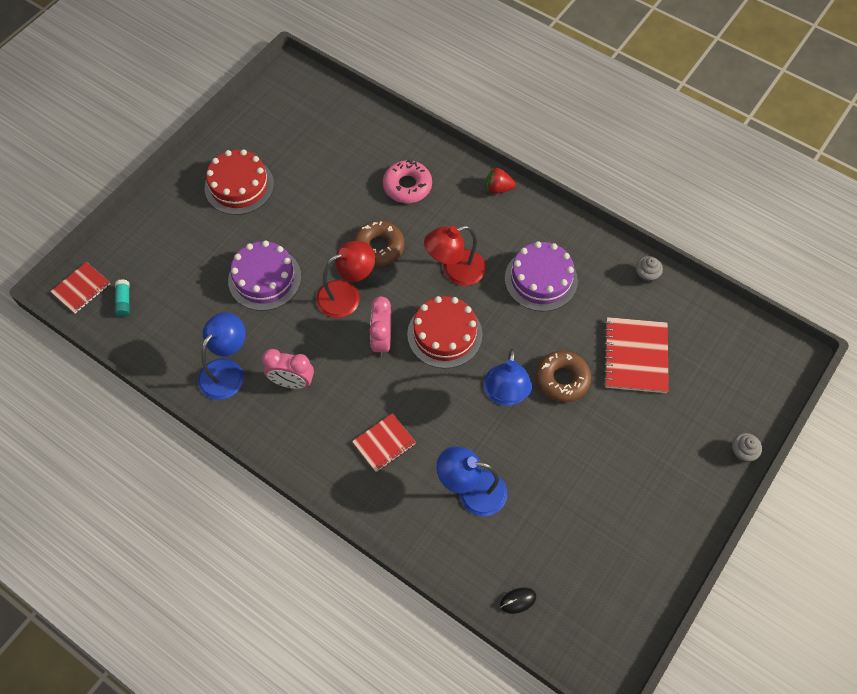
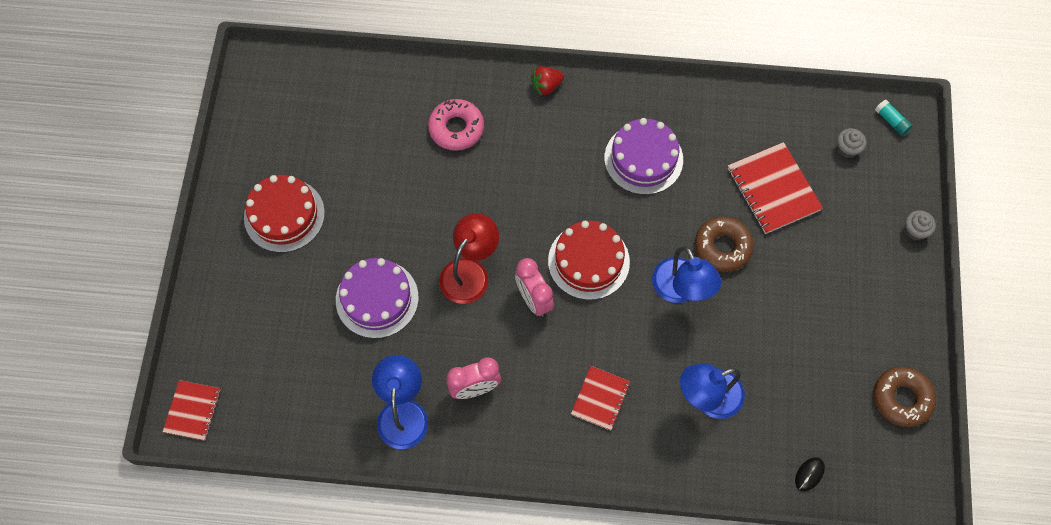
camera: 30 degrees left, 5 degrees up
turquoise glue stick [115,279,130,317] -> turquoise glue stick moved to [875,100,912,136]
brown donut [353,221,404,266] -> brown donut moved to [873,367,936,427]
red lamp [424,225,486,286] -> none
grey cupcake [636,256,663,284] -> grey cupcake moved to [837,128,867,158]

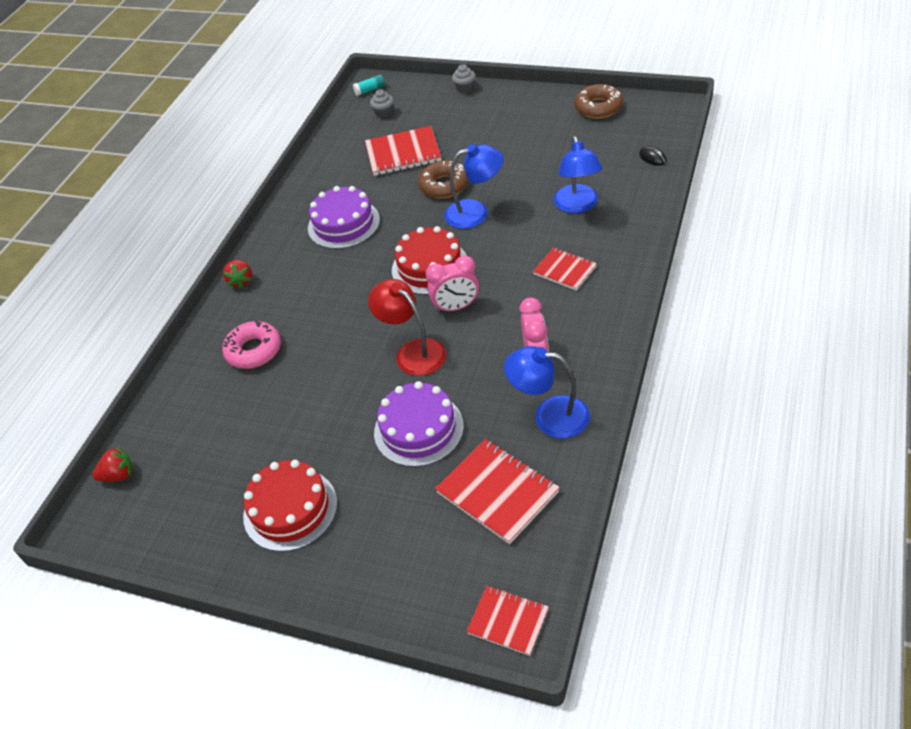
camera: 70 degrees left, 20 degrees down
none -> red strawberry [93,447,134,482]
none -> red notebook [435,439,560,544]

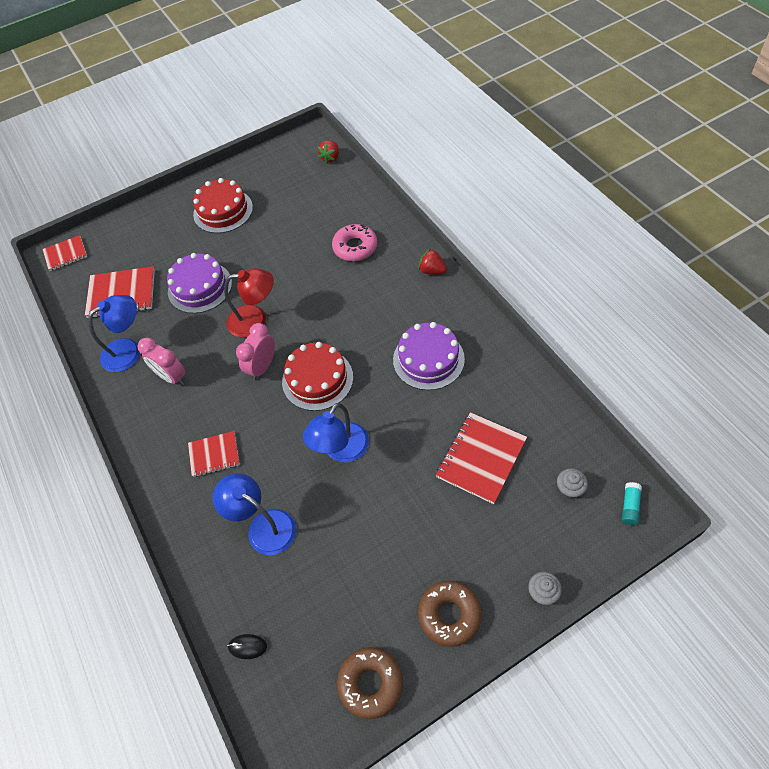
camera: 130 degrees right, 10 degrees up
brown donut [418,160,469,198] -> brown donut moved to [418,581,482,647]

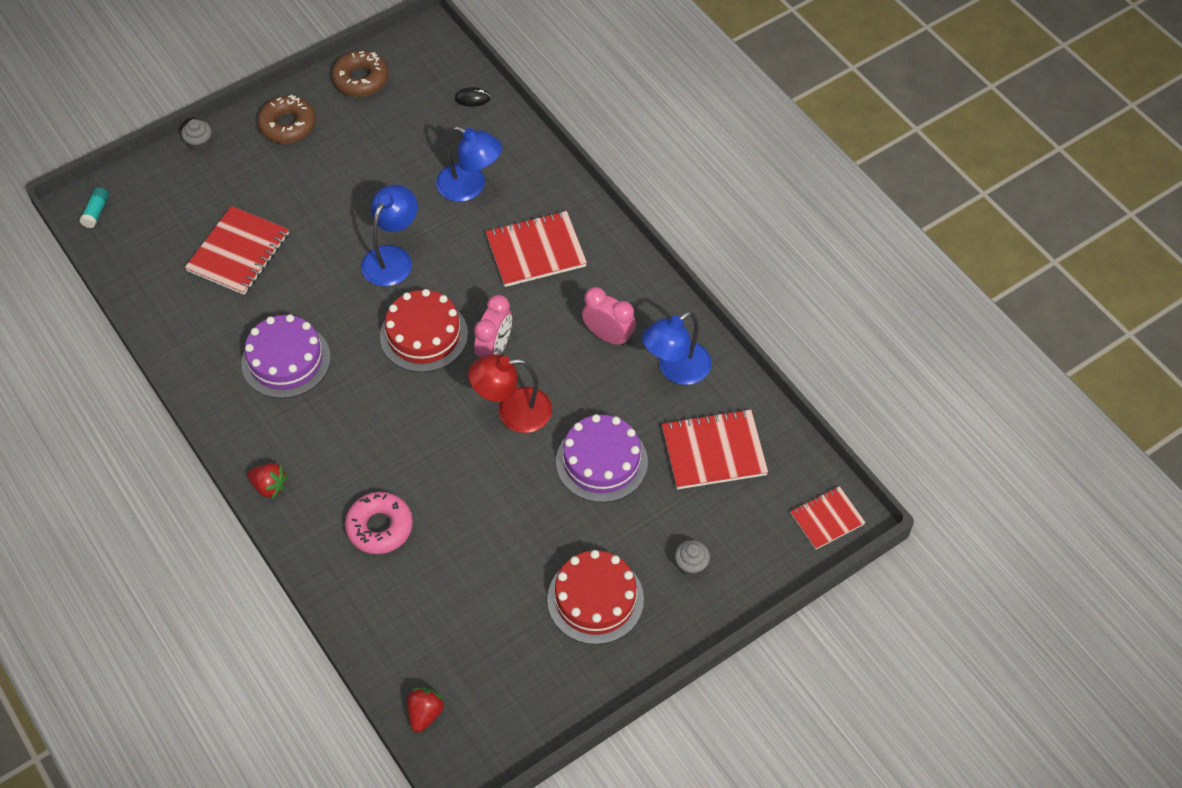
camera: 170 degrees right, 0 degrees up
red notebook [188,431,240,477] -> red notebook [485,211,587,287], size x1.60
grey cupcake [557,468,588,499] -> grey cupcake moved to [675,540,710,576]

